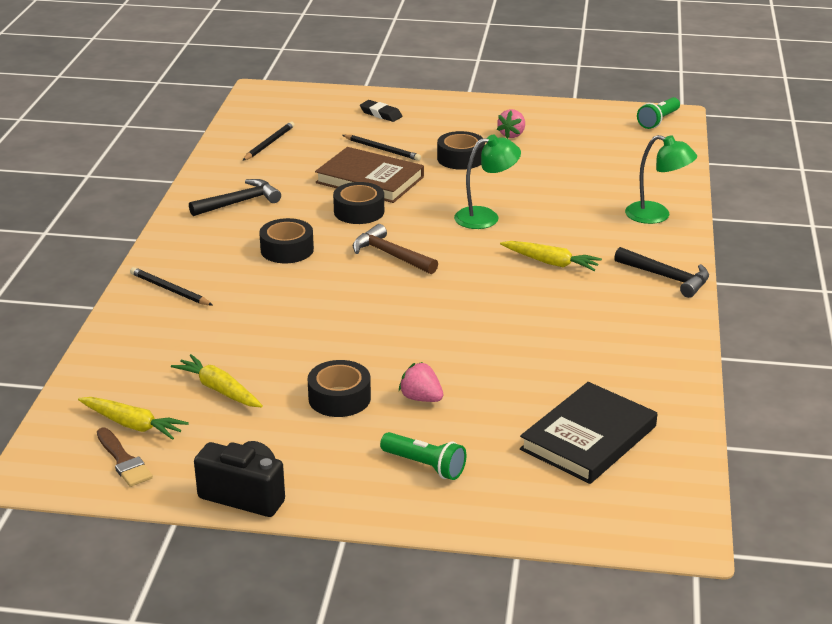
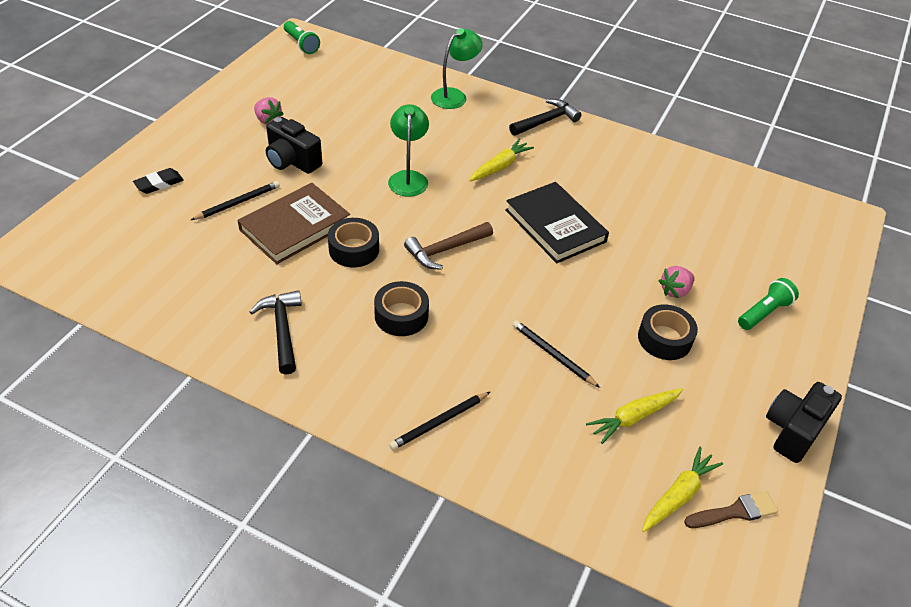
camera: 75 degrees left, 15 degrees up
black pencil [242,122,295,161] -> black pencil moved to [513,320,600,388]
black tape [437,131,485,170] -> black camera [266,117,322,174]
black book [520,382,657,484] -> black book moved to [505,182,609,263]

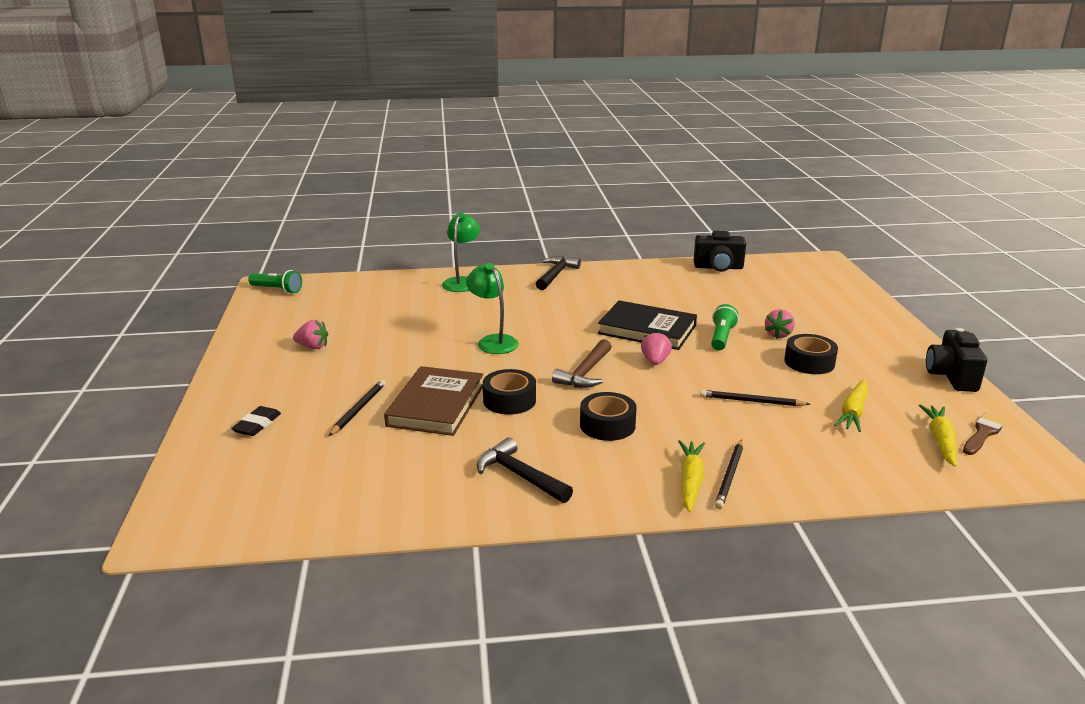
camera: 30 degrees left, 20 degrees down
black camera [266,117,322,174] -> black camera moved to [694,231,746,272]
yellow carrot [469,139,534,181] -> yellow carrot moved to [678,440,705,512]
green flashlight [738,278,799,330] -> green flashlight moved to [711,304,739,351]
none -> pink strawberry [641,331,672,365]

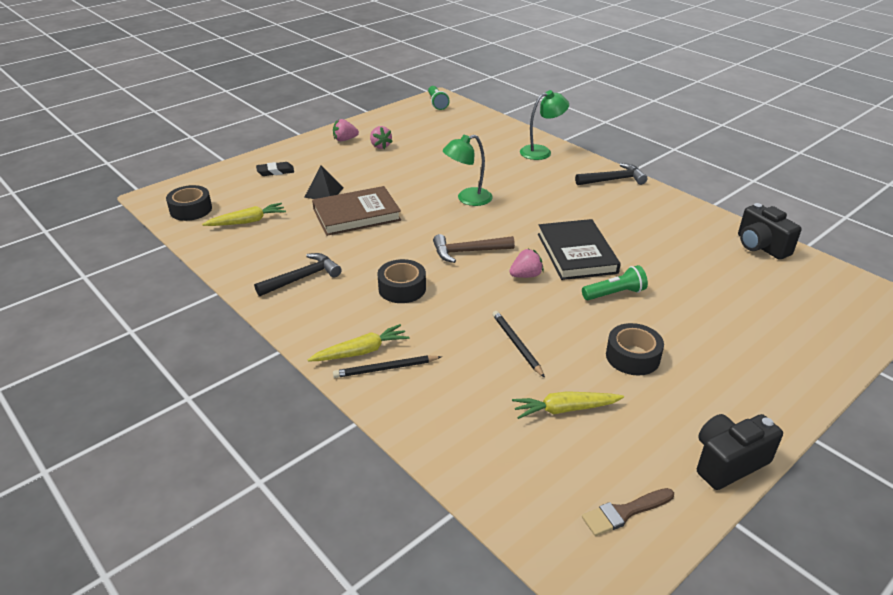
camera: 55 degrees right, 10 degrees up
black pencil [329,380,386,436] -> black pyramid [304,165,344,199]
green lamp [466,263,519,354] -> green lamp turned 135 degrees counterclockwise [443,135,493,206]
black hammer [477,437,573,503] -> black hammer turned 45 degrees clockwise [254,253,342,296]
black tape [483,369,536,415] -> black tape moved to [166,185,212,221]
pink strawberry [765,309,795,339] -> pink strawberry moved to [333,119,359,141]
yellow carrot [919,405,957,467] -> yellow carrot moved to [202,203,286,226]
brown brush [963,412,1007,455] -> brown brush turned 150 degrees clockwise [582,488,674,536]

